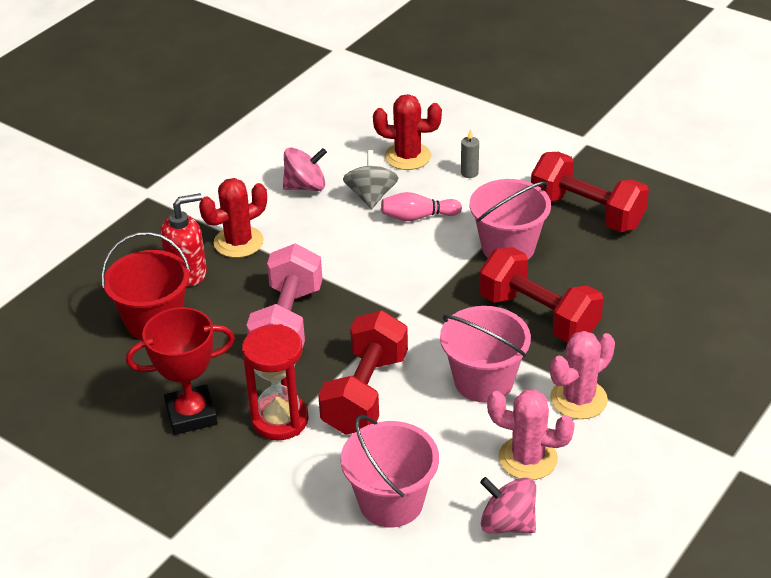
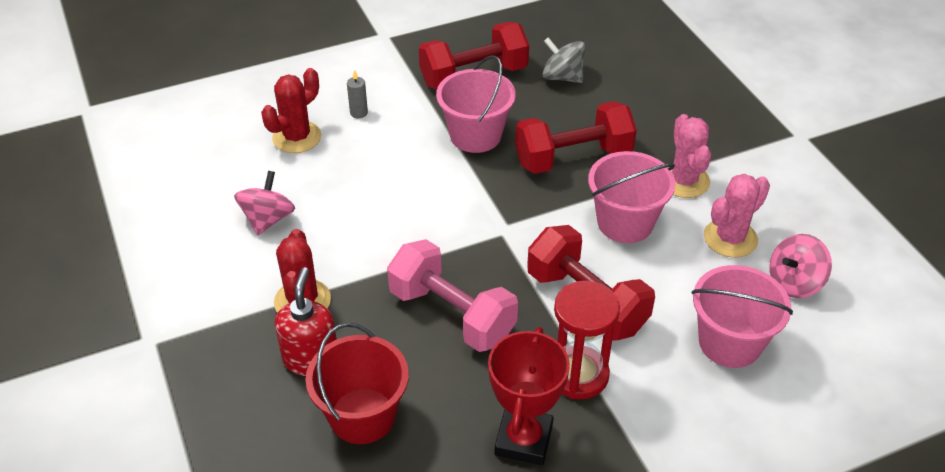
camera: 60 degrees left, 5 degrees up
grey spinning top [343,150,398,209] -> grey spinning top moved to [542,37,585,83]
pink bowling pin [381,192,462,221] -> none

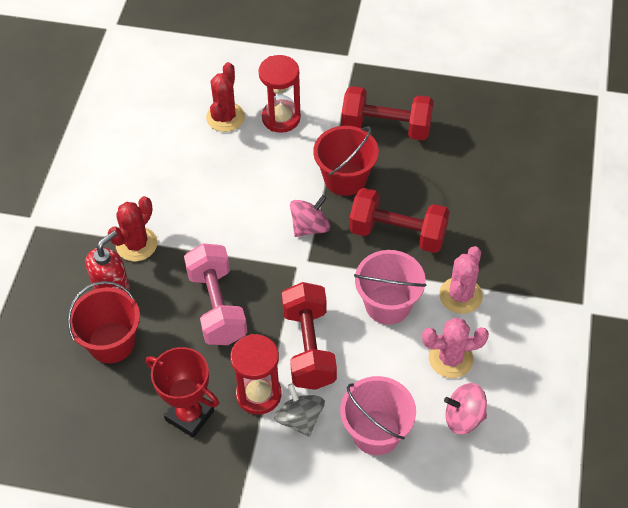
camera: 35 degrees right, 10 degrees up
pink spinning top [234,171,295,236] -> pink spinning top moved to [290,195,330,237]
red cactus [261,68,321,153] -> red cactus turned 60 degrees counterclockwise [206,62,245,132]
grey candle [347,70,368,118] -> red hourglass [258,55,301,133]
pink bucket [436,56,516,153] -> red bucket [313,126,379,196]
red trophy [488,327,570,465] -> red trophy turned 75 degrees clockwise [146,347,219,438]
grey spinning top [542,37,585,83] -> grey spinning top moved to [274,383,325,437]

